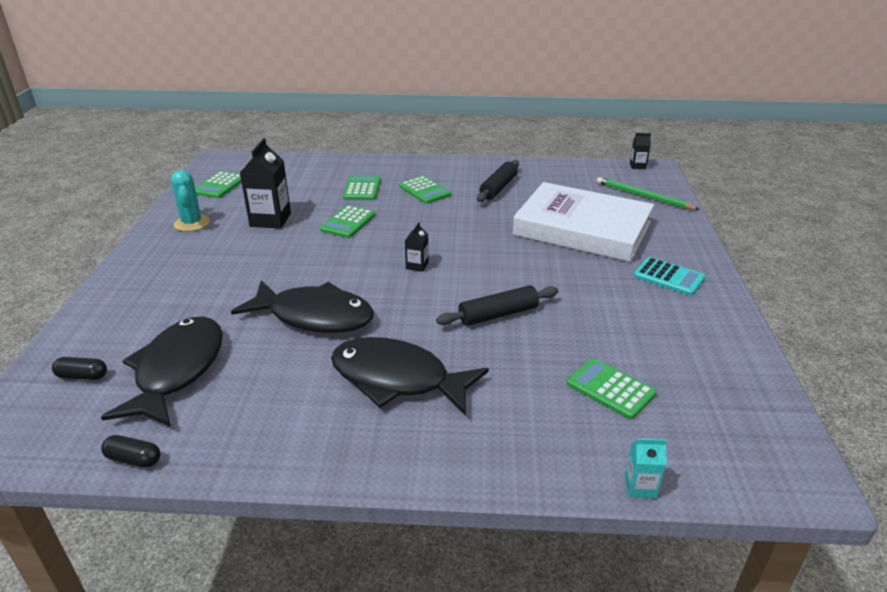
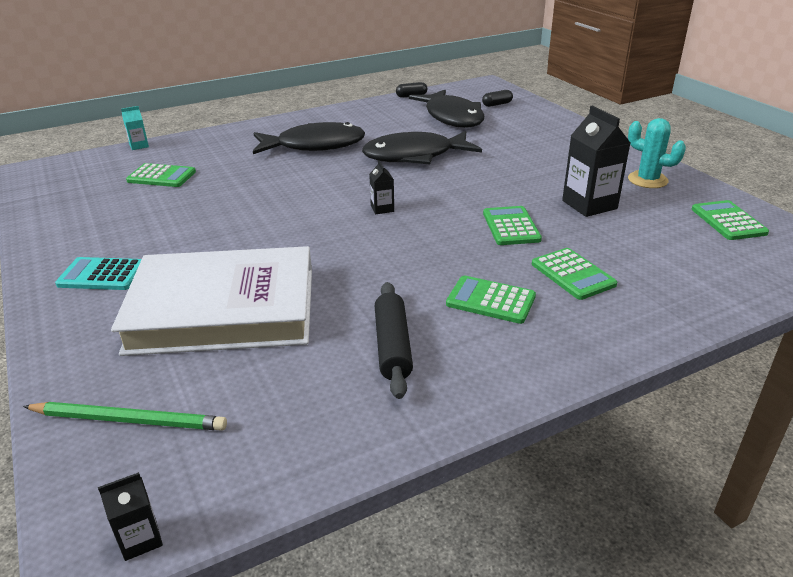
camera: 150 degrees right, 0 degrees up
black rolling pin [436,285,558,326] -> none

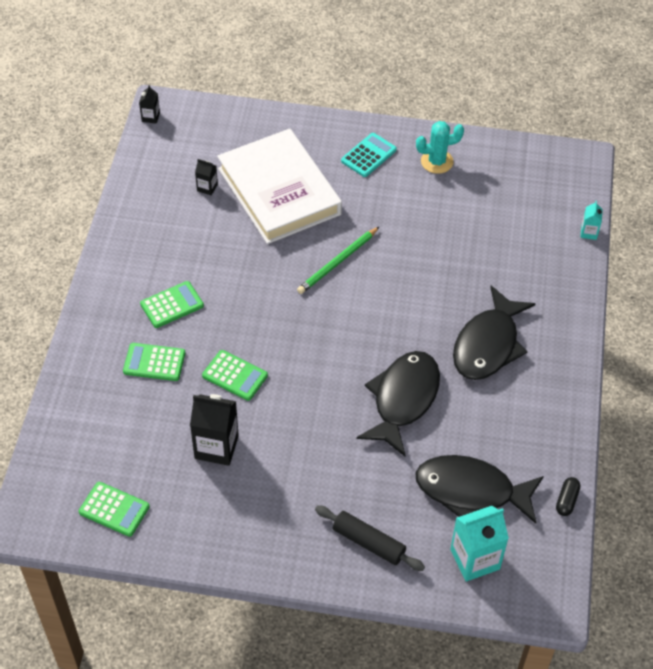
camera: 125 degrees right, 20 degrees up
green pencil [23,402,227,431] -> green pencil moved to [297,227,379,294]
white book [111,246,312,356] -> white book turned 60 degrees counterclockwise [217,129,342,244]
green calculator [126,163,196,187] -> none
black carton [369,160,394,214] -> black carton moved to [195,159,218,195]
black rolling pin [375,282,413,399] -> black rolling pin moved to [315,505,425,571]
black capsule [482,90,513,107] -> turquoise carton [450,506,509,581]
turquoise cactus [628,118,686,188] -> turquoise cactus moved to [416,121,464,174]

